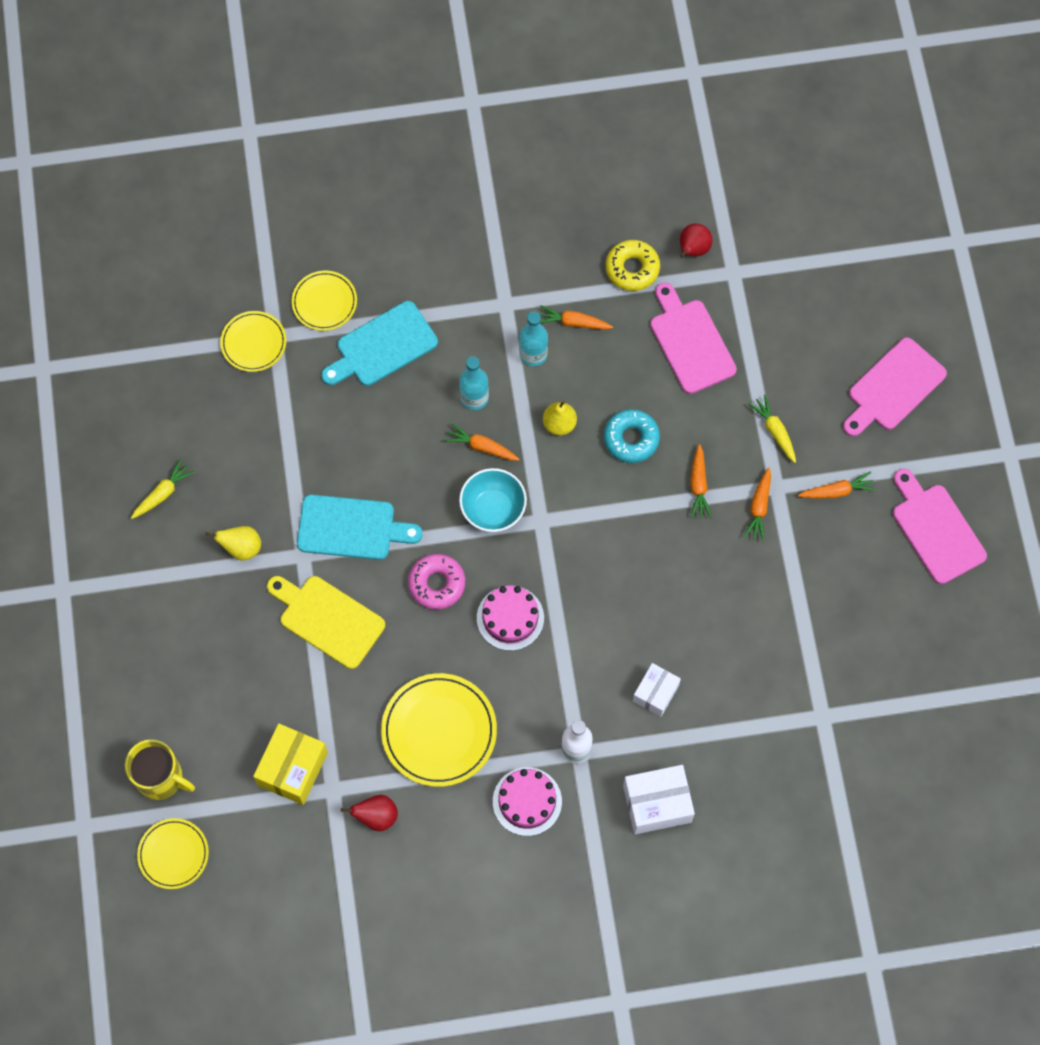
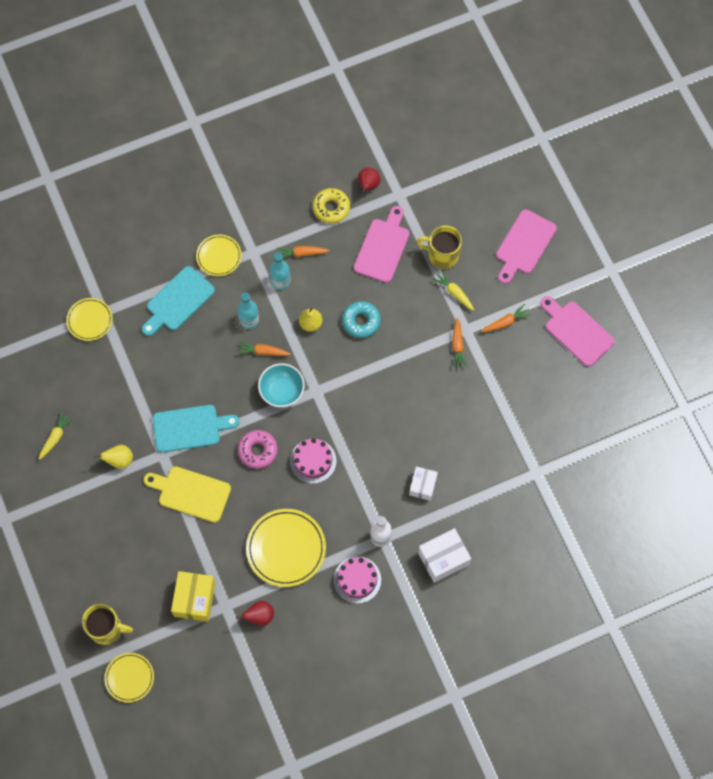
camera: 15 degrees left, 0 degrees up
yellow plate [292,271,357,331] -> yellow plate moved to [196,234,242,276]
pink cutting board [650,283,737,394] -> pink cutting board turned 60 degrees clockwise [354,206,409,283]
orange carrot [690,444,711,518] -> none
none -> yellow mug [416,225,462,269]

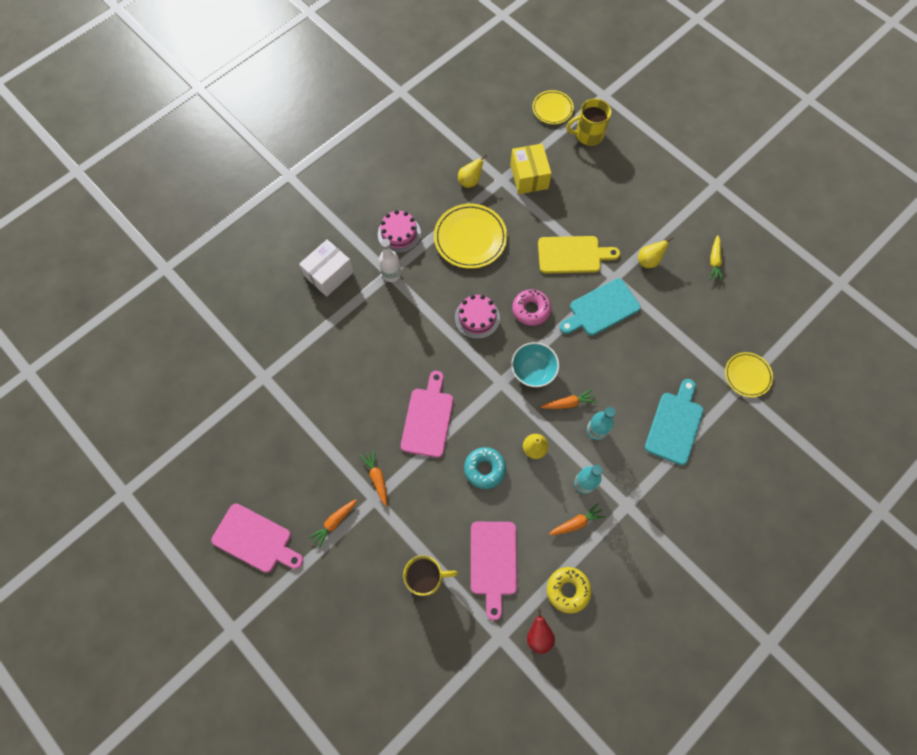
camera: 160 degrees right, 0 degrees up
yellow plate [196,234,242,276] -> none
red pear [236,601,274,626] -> yellow pear [458,155,487,188]
white box [409,466,438,501] -> none
yellow carrot [433,270,474,311] -> none
pink cutting board [496,209,557,284] -> pink cutting board moved to [401,371,454,458]

